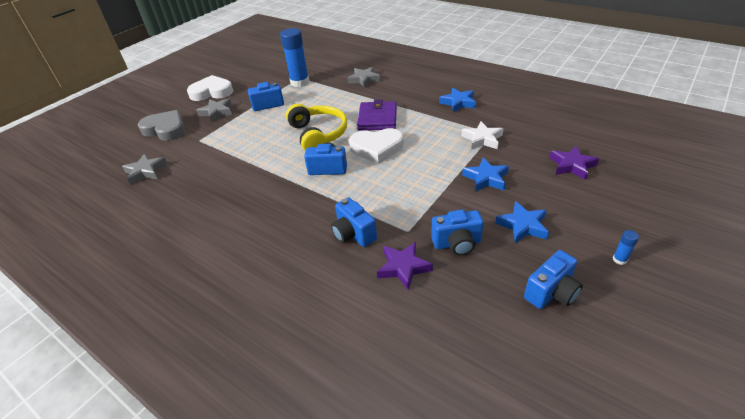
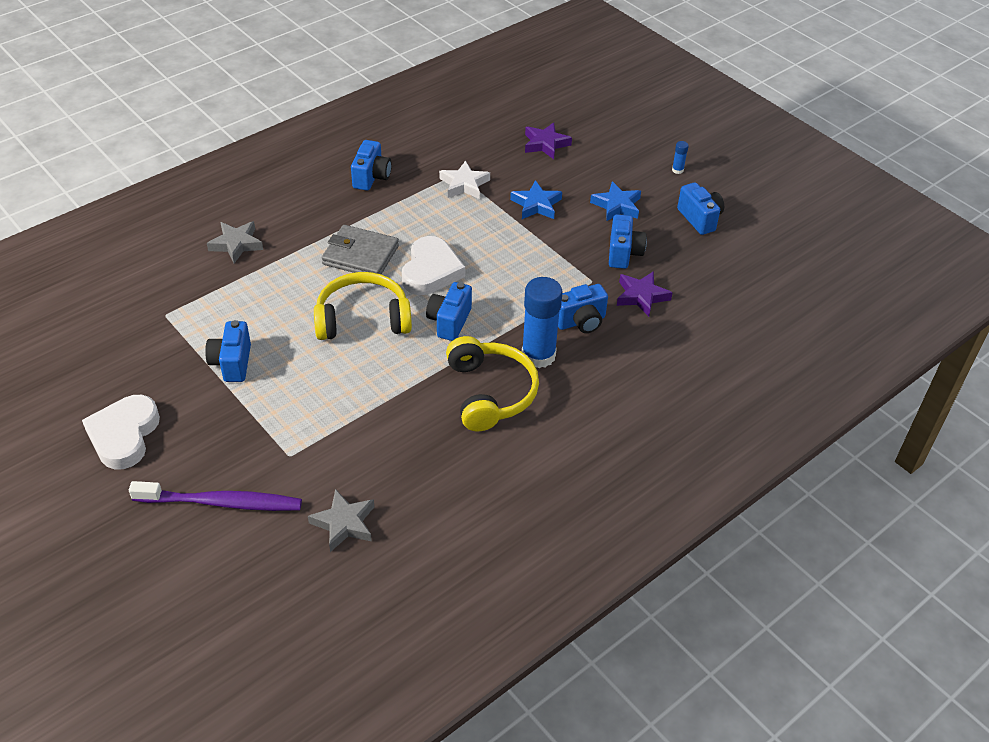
camera: 80 degrees left, 5 degrees up
grey heart [138,110,185,141] -> purple toothbrush [129,481,302,511]
grey star [196,98,232,122] -> none
blue glue stick [280,28,309,87] -> blue glue stick moved to [522,277,562,368]
purple wallet [357,100,397,130] -> grey wallet [322,225,399,274]
blue star [439,88,476,113] -> blue camera [351,140,392,191]
none -> yellow headphones [446,336,539,431]

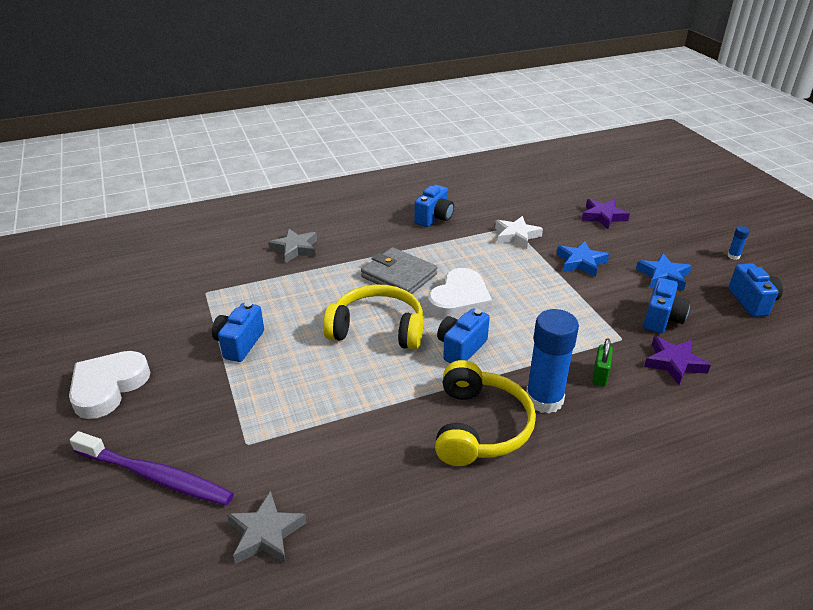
camera: 20 degrees right, 10 degrees down
blue camera [558,284,608,333] -> green padlock [592,338,613,386]

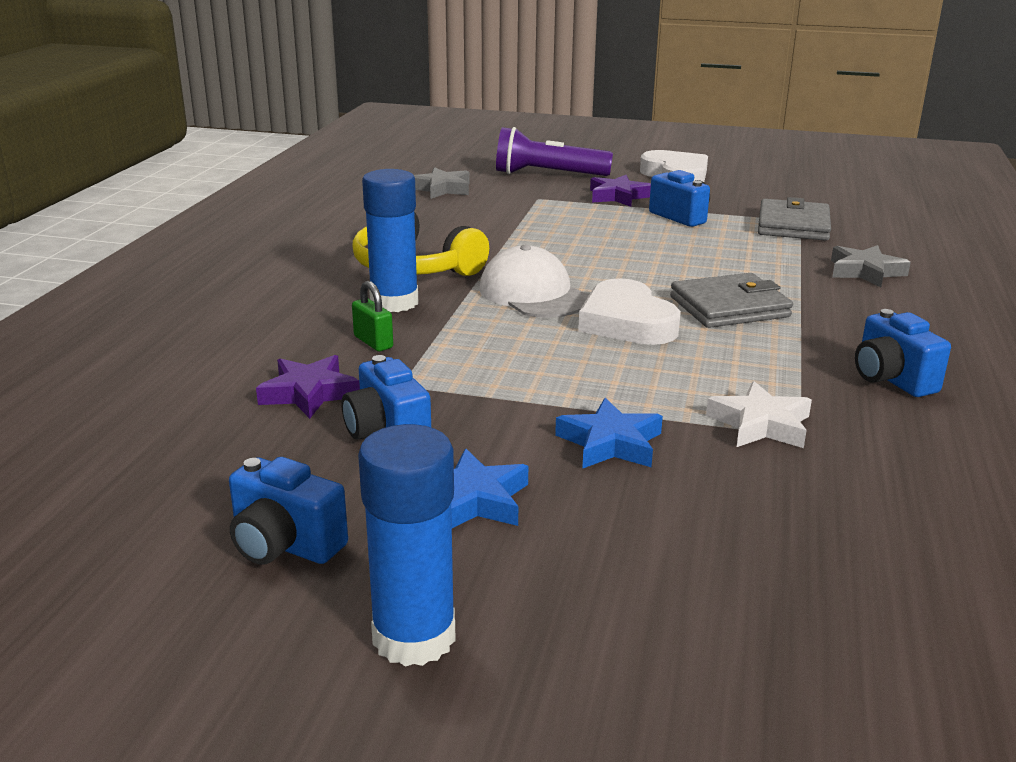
camera: 125 degrees right, 10 degrees down
purple toothbrush [70,431,234,506] -> purple flashlight [496,127,613,176]
yellow headphones [323,285,423,350] -> none
blue camera [437,309,490,363] -> white cap [479,245,589,318]
purple star [582,199,630,229] -> purple star moved to [590,175,651,207]
blue glue stick [727,226,749,260] -> blue glue stick [358,424,456,667], size x2.45
none -> grey wallet [758,197,831,241]

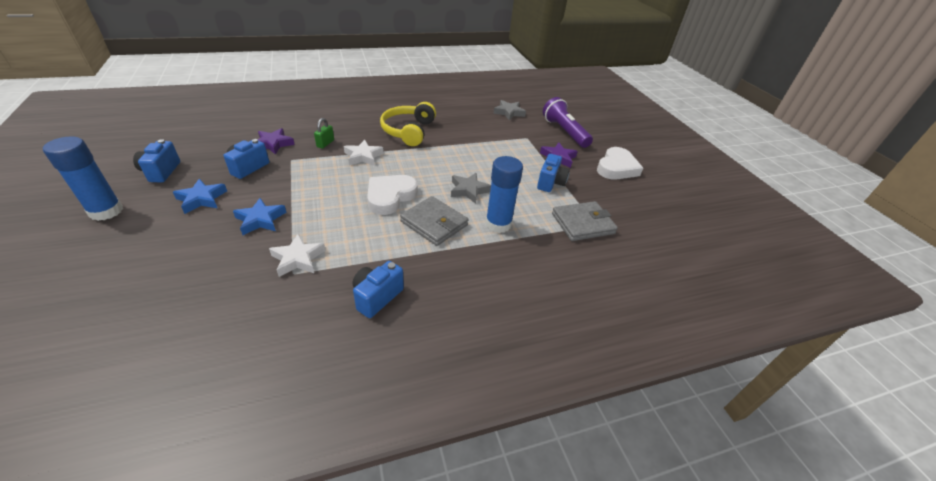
camera: 55 degrees right, 15 degrees up
blue glue stick [362,169,418,312] -> blue glue stick moved to [485,156,523,233]
white cap [479,245,589,318] -> none
grey star [831,245,911,287] -> grey star moved to [451,173,491,204]
none -> white star [344,140,384,166]

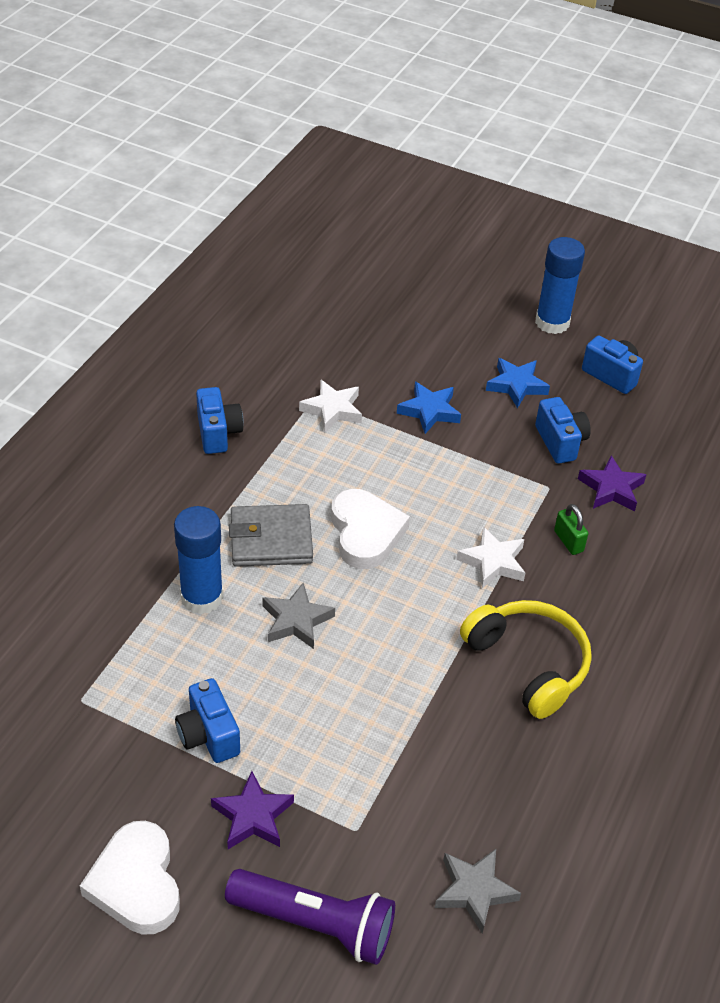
camera: 135 degrees right, 5 degrees up
grey wallet [552,201,618,241] -> none

